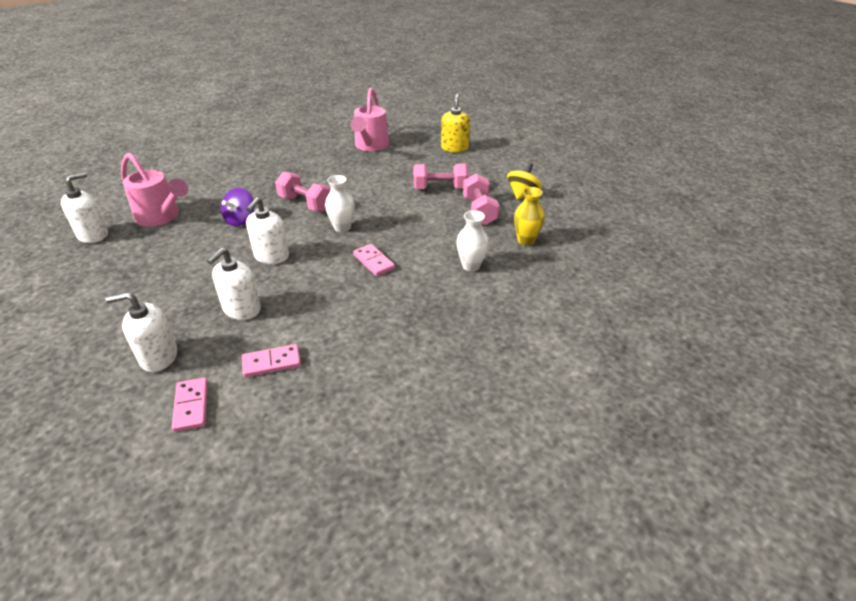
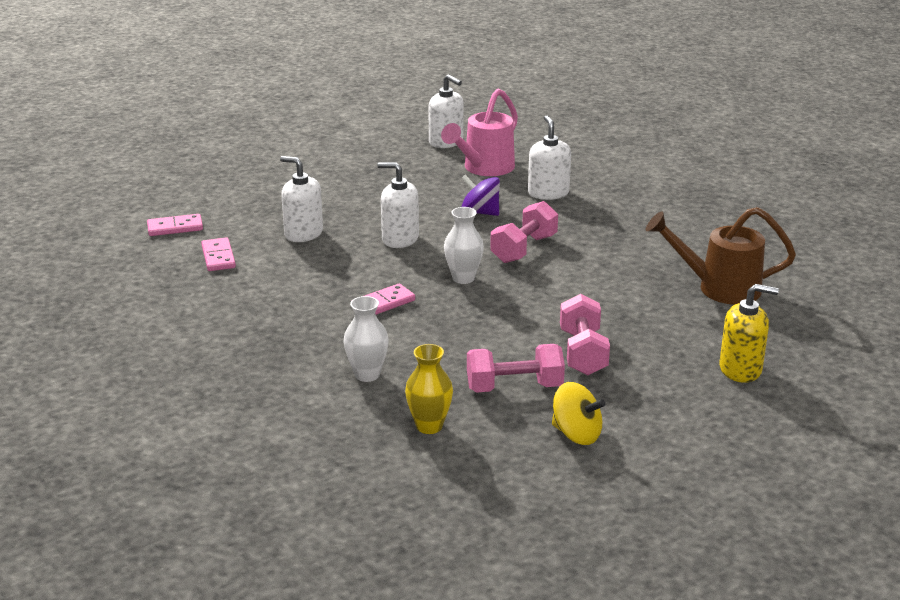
camera: 90 degrees right, 10 degrees down
white soap dispenser [105,292,177,372] -> white soap dispenser moved to [528,115,571,200]
pink watering can [351,88,389,151] -> brown watering can [645,207,796,305]

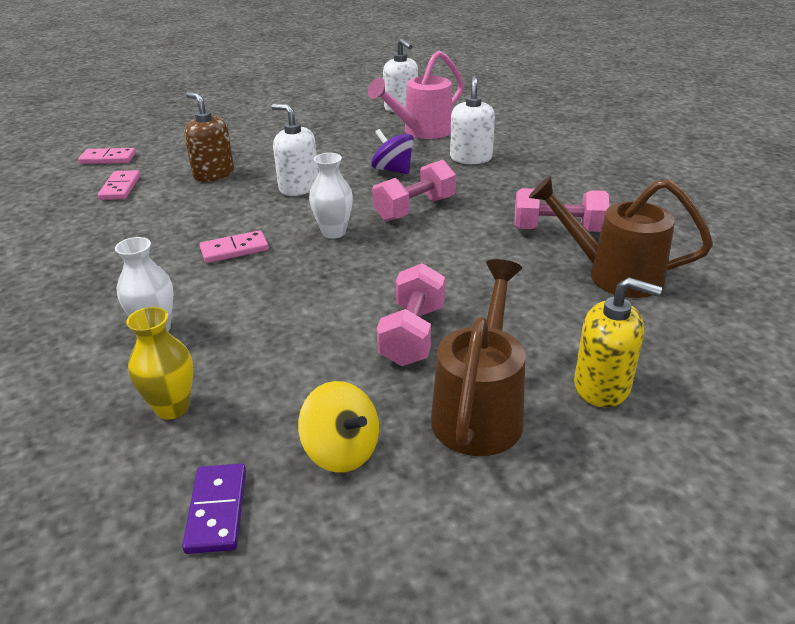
camera: 15 degrees right, 5 degrees up
white soap dispenser [280,156,323,242] -> brown soap dispenser [184,92,234,182]
pink dumbbell [467,344,565,393] -> pink dumbbell moved to [514,188,609,232]
none -> purple domino [182,463,246,554]
none -> brown watering can [431,259,525,456]

